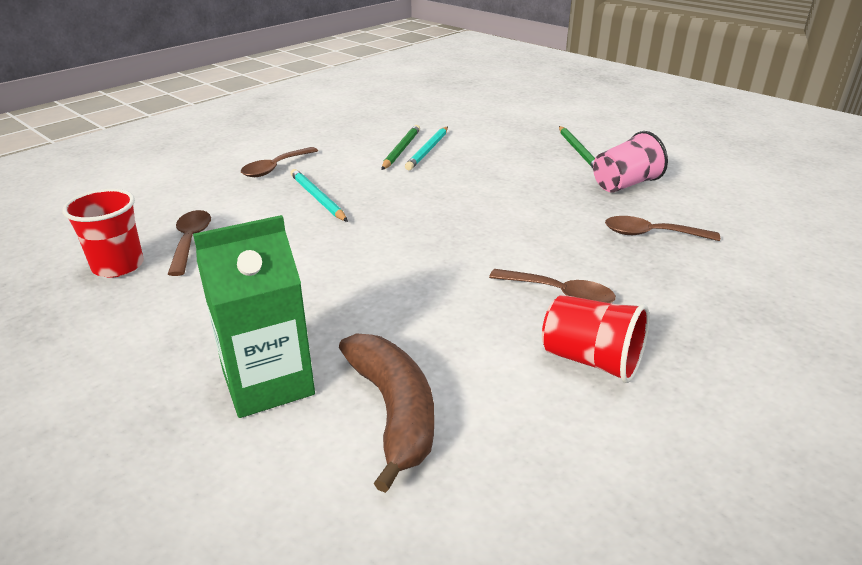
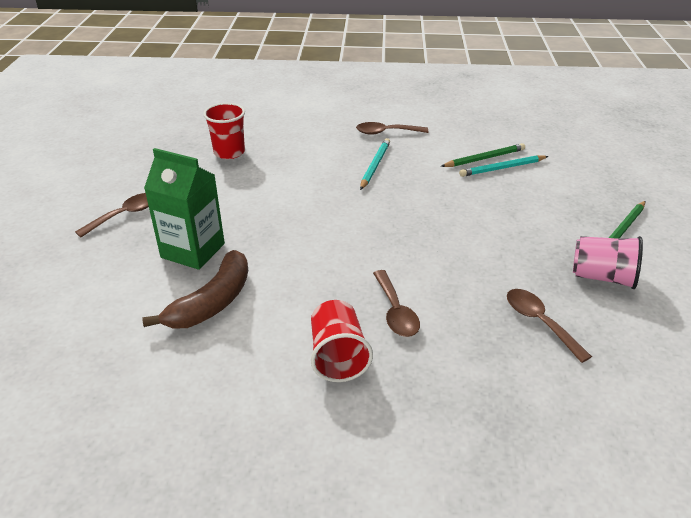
camera: 50 degrees right, 5 degrees up
brown spoon [168,210,211,276] -> brown spoon moved to [75,193,149,237]

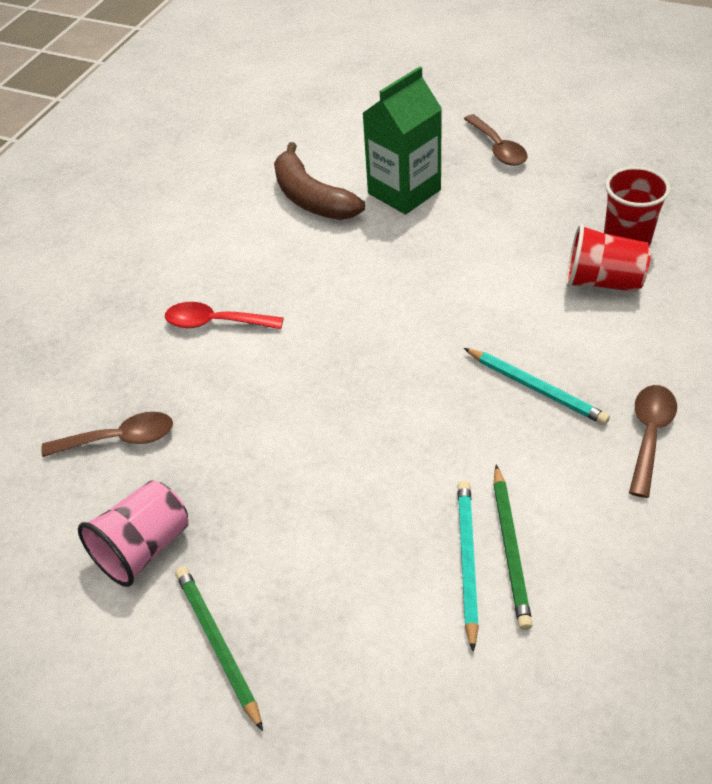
camera: 115 degrees right, 10 degrees up
red cup [311,300,373,382] -> red cup moved to [566,224,651,292]
brown spoon [373,270,420,337] -> red spoon [165,302,284,329]

